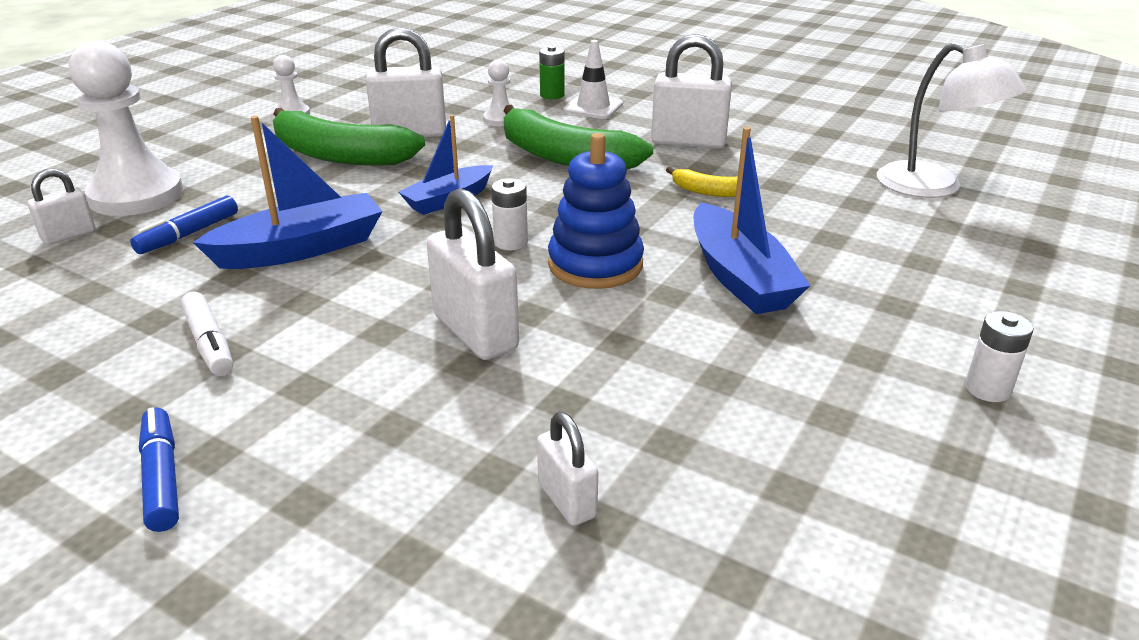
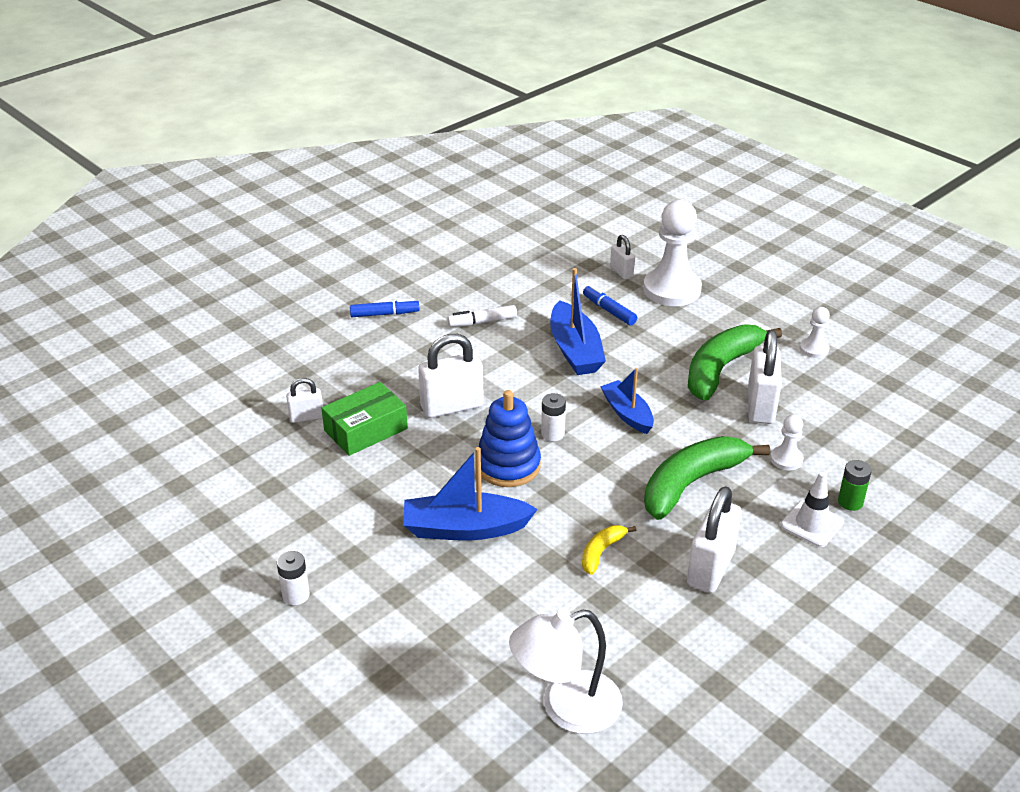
camera: 105 degrees right, 5 degrees up
none -> green box [321,382,408,456]

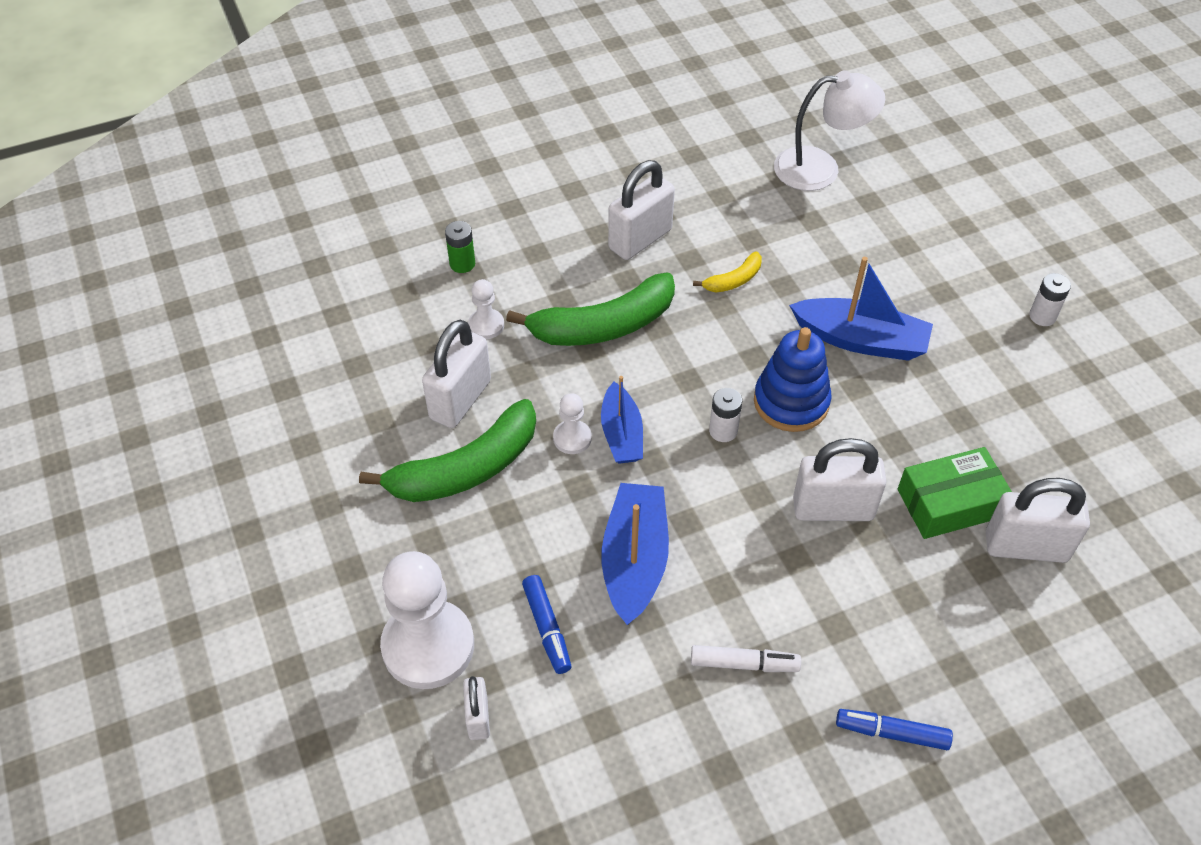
camera: 160 degrees left, 15 degrees up
white padlock [286,378,323,423] -> white padlock [986,478,1090,563], size x1.82
white traffic cone [781,472,844,547] -> none
white pawn [800,307,830,358] -> white pawn moved to [553,393,592,454]

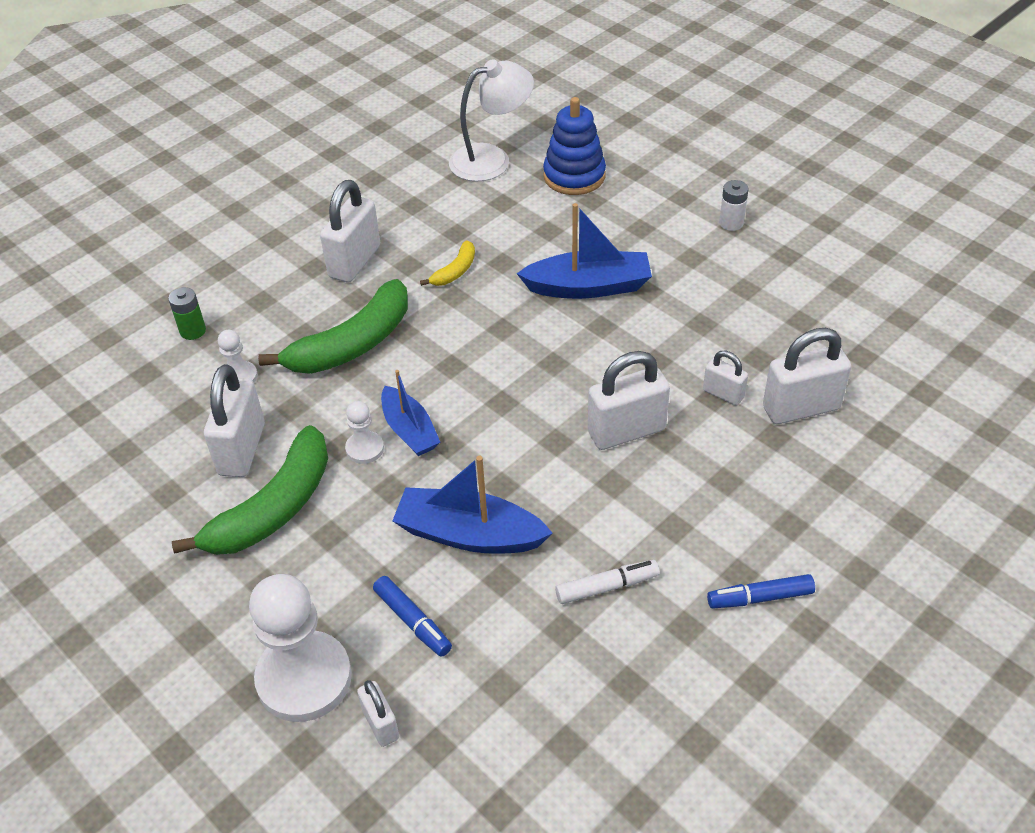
camera: 20 degrees left, 5 degrees down
blue boat [602,483,669,625] -> blue boat turned 60 degrees counterclockwise [392,456,553,554]
white battery [709,388,742,442] -> none
blue stacking toy [754,327,832,432] -> blue stacking toy moved to [543,97,606,195]
green box [898,447,1012,539] -> white padlock [703,351,748,405]

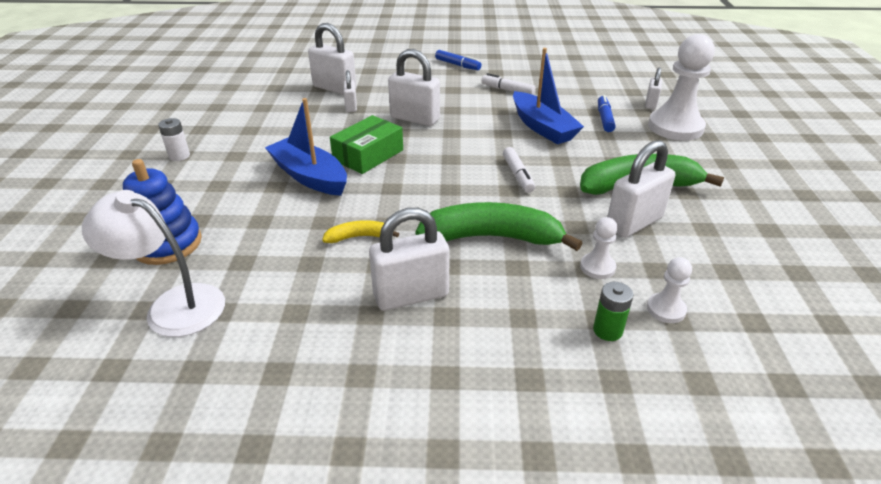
camera: 135 degrees left, 10 degrees down
white pawn [345,401,384,464] -> white pawn moved to [647,257,692,323]
blue boat [381,370,440,456] -> white marker [503,147,535,193]
none -> green box [330,115,403,174]

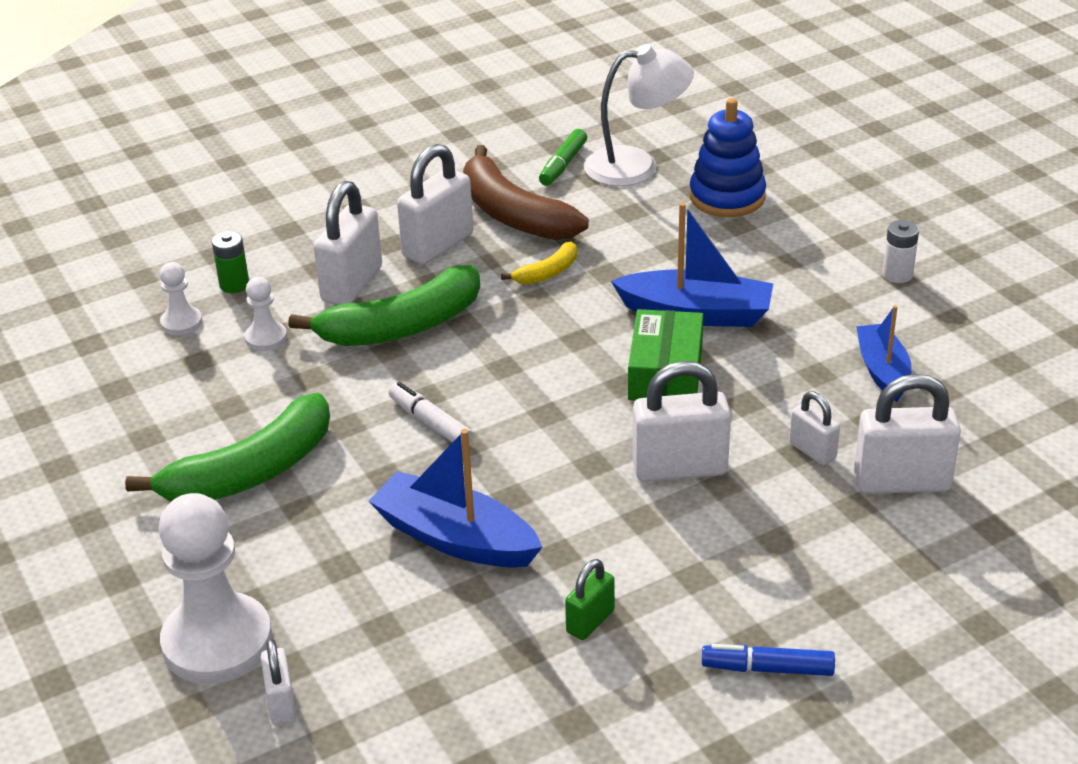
camera: 150 degrees right, 0 degrees up
white marker [481,73,536,95] -> green padlock [565,559,615,640]
blue marker [598,95,616,132] -> none
white padlock [607,140,675,238] -> white padlock moved to [314,181,382,305]
none -> brown banana [463,145,589,240]
none -> green marker [539,129,587,186]
none -> blue boat [856,305,912,402]

